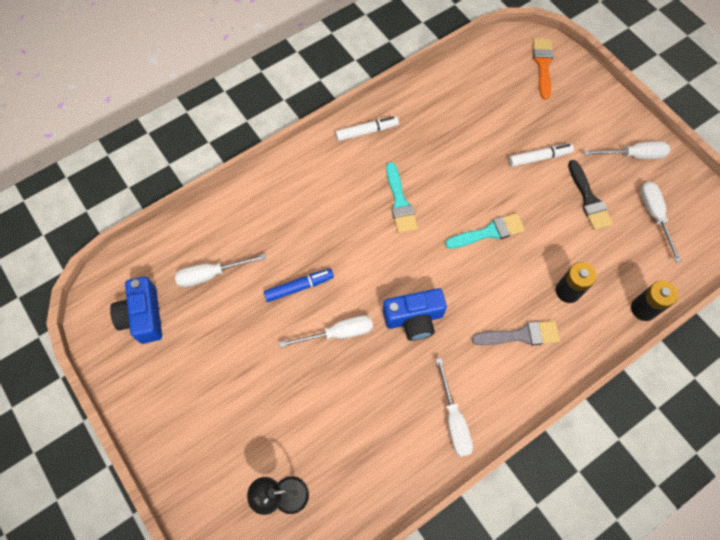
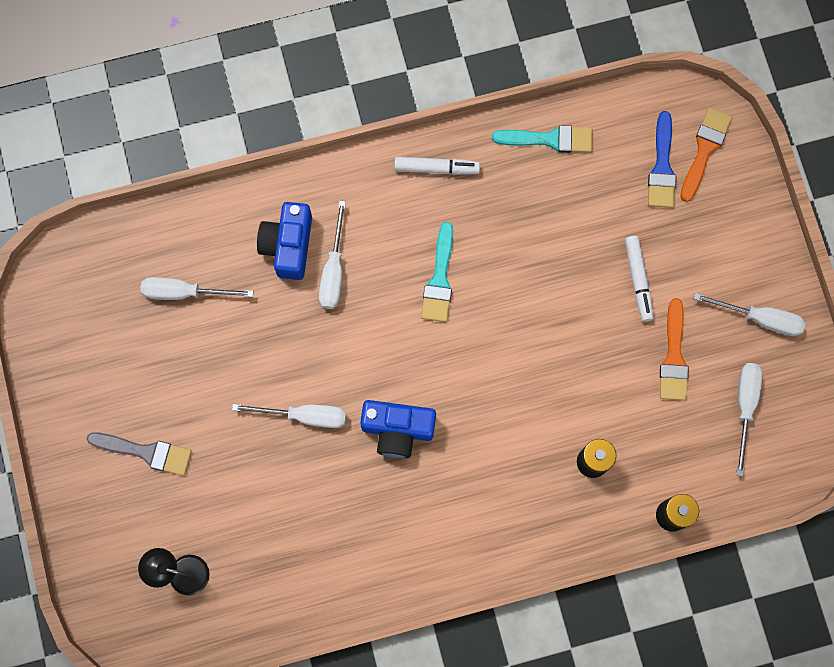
camera: 20 degrees right, 10 degrees up
blue camera [110,277,162,344] -> blue camera moved to [257,202,312,280]
blue marker [264,269,334,302] -> none
white screwdriver [436,358,473,457] -> white screwdriver moved to [319,200,346,309]
turquoise brush [445,213,525,249] -> turquoise brush moved to [492,125,592,153]
grey brush [472,321,560,346] -> grey brush moved to [87,432,192,476]
white marker [509,144,574,167] -> white marker turned 75 degrees clockwise [625,236,654,322]
black brush [568,160,613,230] -> orange brush [660,298,689,401]
none -> blue brush [648,111,676,208]

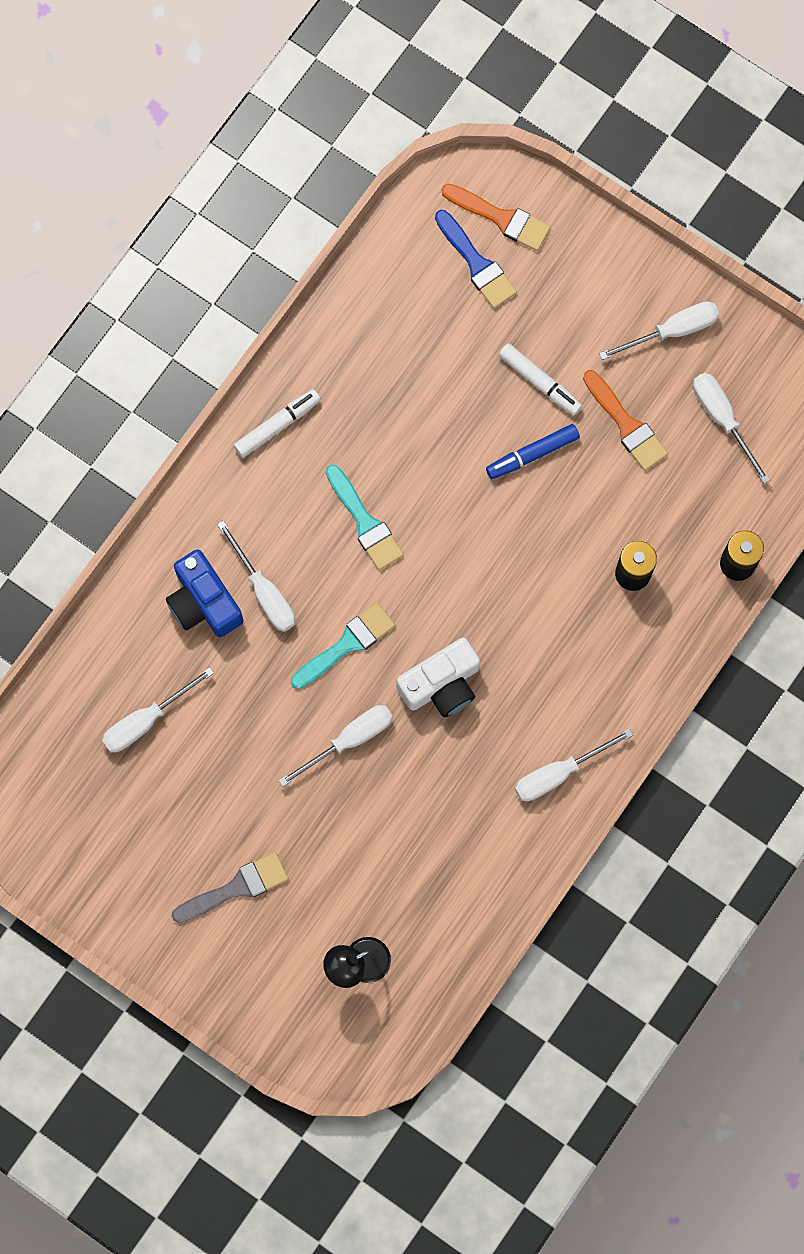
camera: 40 degrees left, 0 degrees up
blue camera [360,400,436,458] -> white camera [396,638,480,717]
turquoise brush [492,125,592,153] -> turquoise brush moved to [291,603,395,689]
orange brush [680,108,732,202] -> orange brush turned 135 degrees clockwise [441,184,551,251]
none -> blue marker [486,424,580,479]
none -> white screwdriver [515,729,633,801]

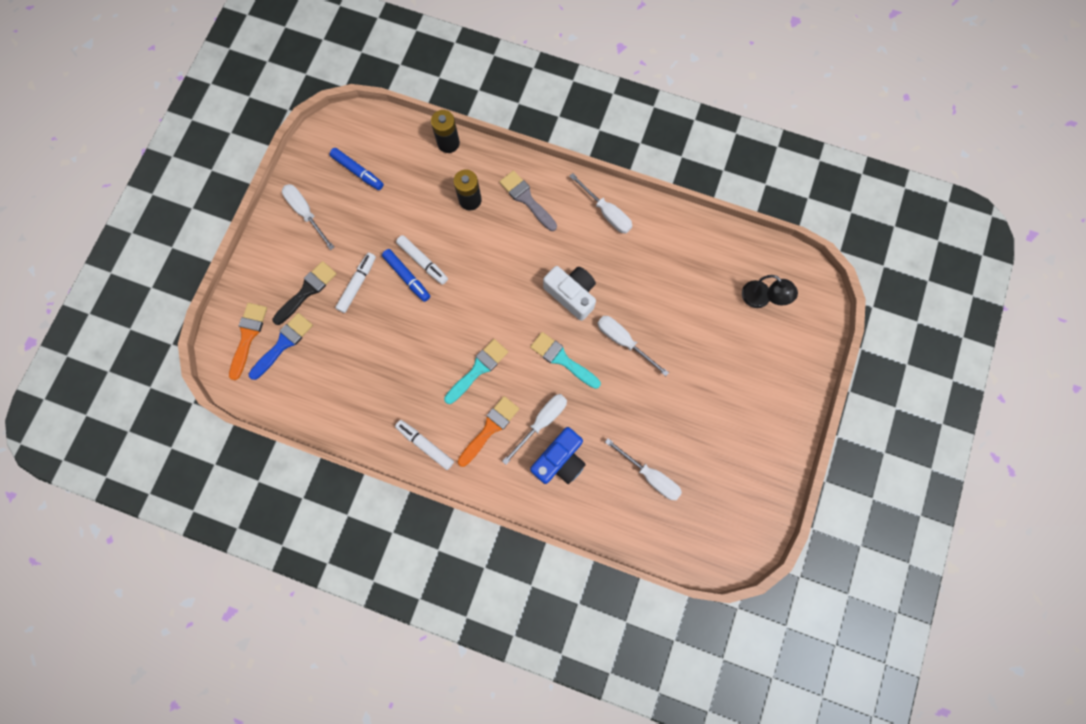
camera: 105 degrees left, 0 degrees up
grey brush [171,852,289,923] -> grey brush moved to [500,170,557,231]
orange brush [583,370,668,471] -> orange brush moved to [458,396,519,467]
white screwdriver [693,373,770,484] -> blue marker [330,148,384,190]
none -> black brush [272,261,337,325]
none -> white marker [396,235,448,285]

